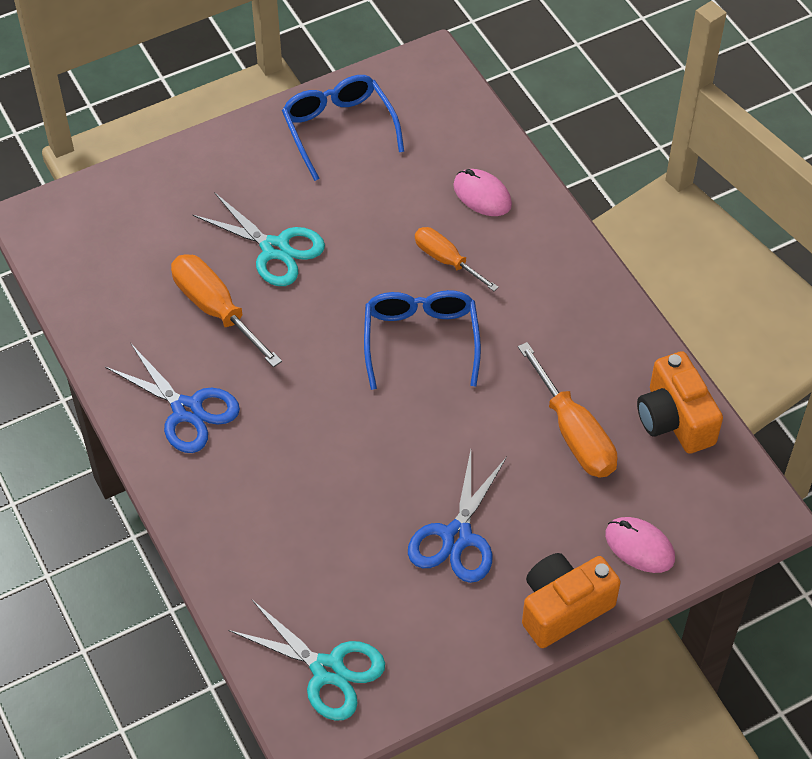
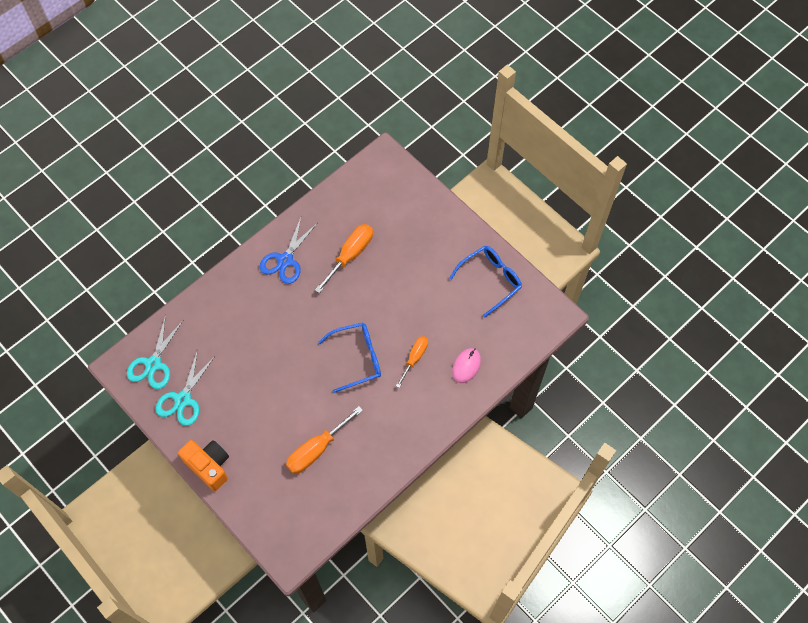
camera: 75 degrees right, 10 degrees up
turquoise scissors [193,192,325,286] -> turquoise scissors moved to [156,350,215,426]
blue scissors [408,450,507,583] -> none
pink mouse [605,517,675,573] -> none
orange camera [637,351,723,454] -> none

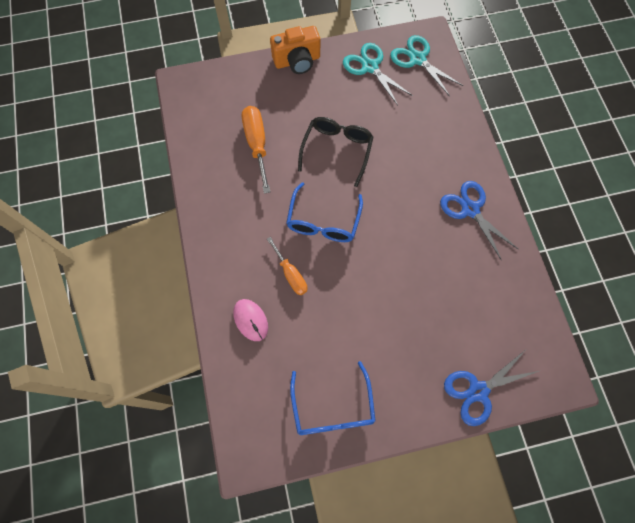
camera: 120 degrees right, 5 degrees up
orange screwdriver [315,224,373,293] -> none
none -> black glasses [298,117,373,187]
none -> blue scissors [444,351,539,426]

